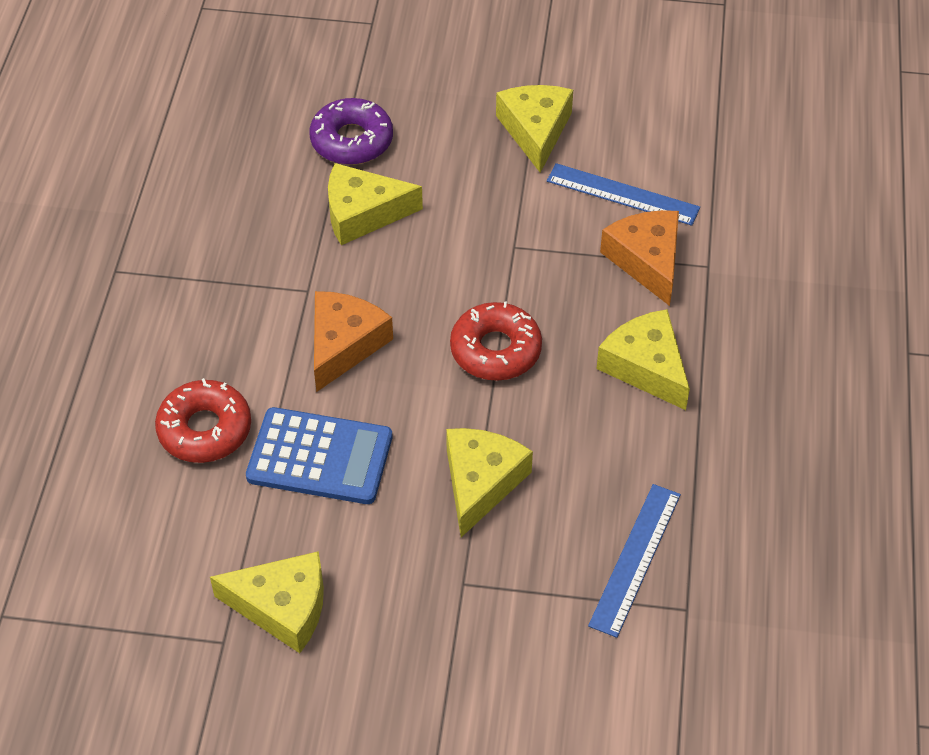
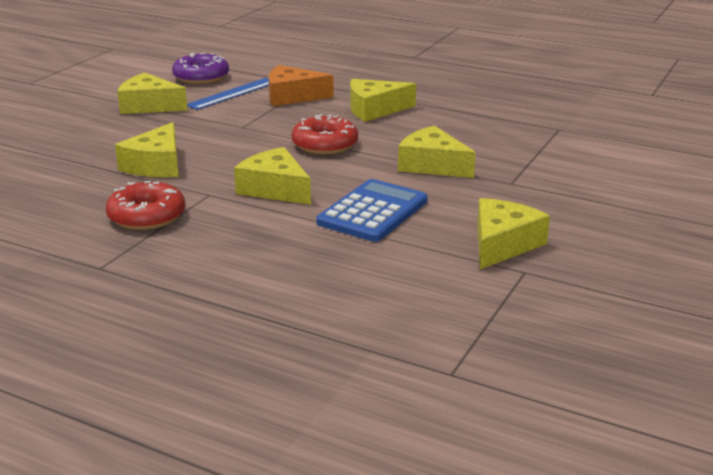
camera: 70 degrees left, 25 degrees down
red donut [155,378,251,463] -> red donut moved to [106,181,185,230]
purple donut [310,98,393,165] -> purple donut moved to [172,53,229,84]
orange cheese [314,291,393,392] -> yellow cheese [234,147,311,205]
blue ruler [588,484,681,638] -> none

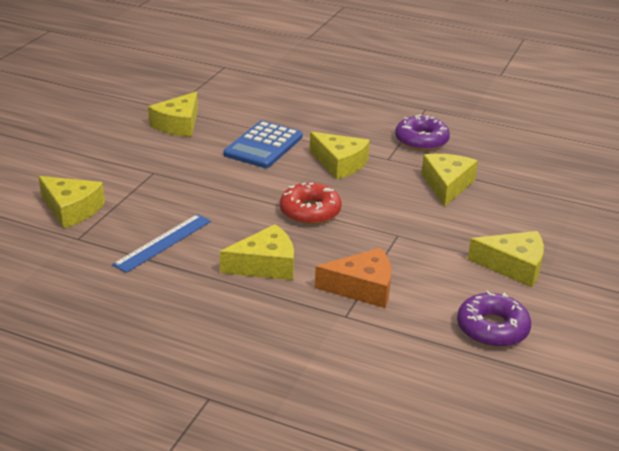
camera: 175 degrees right, 5 degrees up
red donut [106,181,185,230] -> purple donut [395,114,450,151]
blue ruler [187,78,269,110] -> blue ruler moved to [112,214,211,273]
yellow cheese [398,126,476,178] -> yellow cheese moved to [38,176,105,229]

